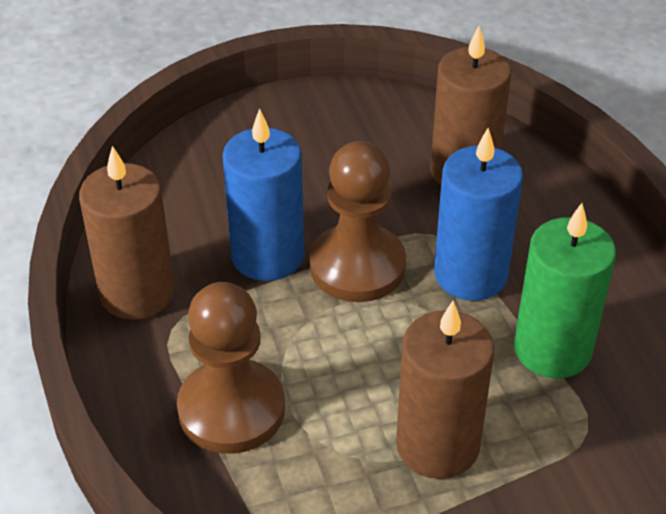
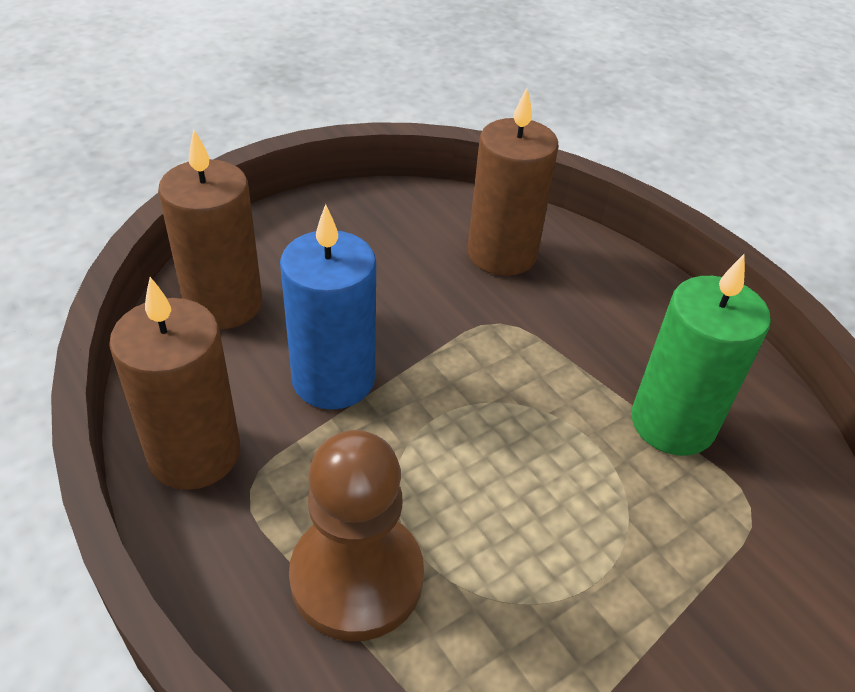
camera: 20 degrees left, 0 degrees up
brown pawn [310,141,406,302] -> none
brown candle [396,301,494,479] -> brown candle moved to [158,129,262,329]
blue candle [434,128,523,301] -> none

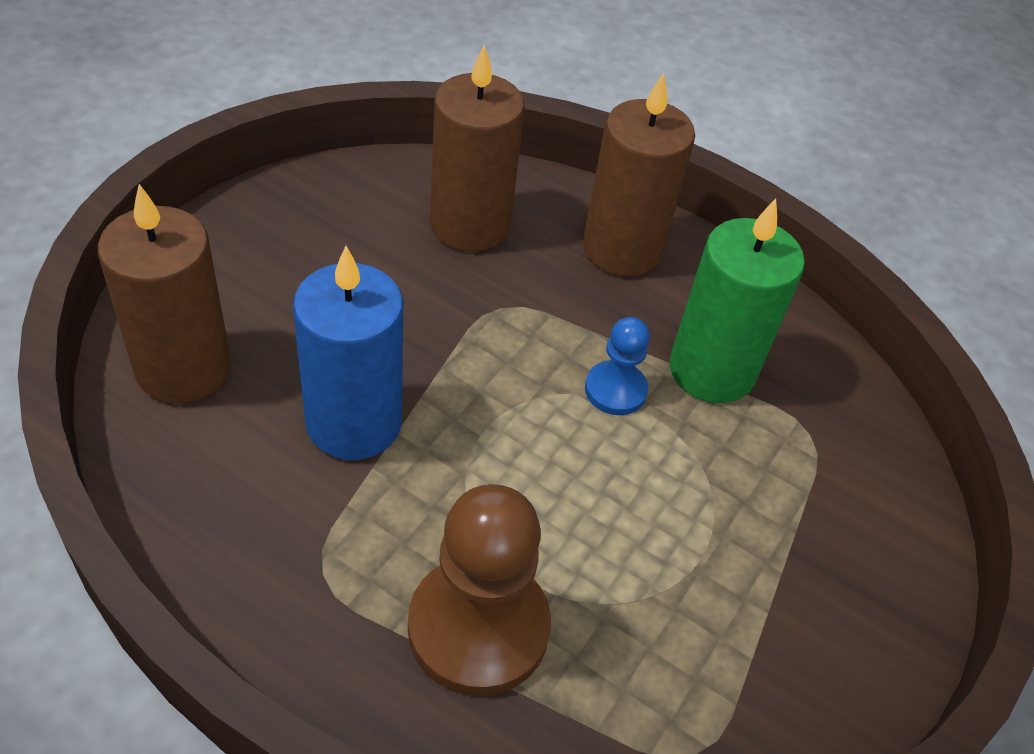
camera: 25 degrees left, 5 degrees up
brown candle [109,277,240,490] -> brown candle moved to [583,73,695,276]
none -> blue pawn [585,317,650,415]

